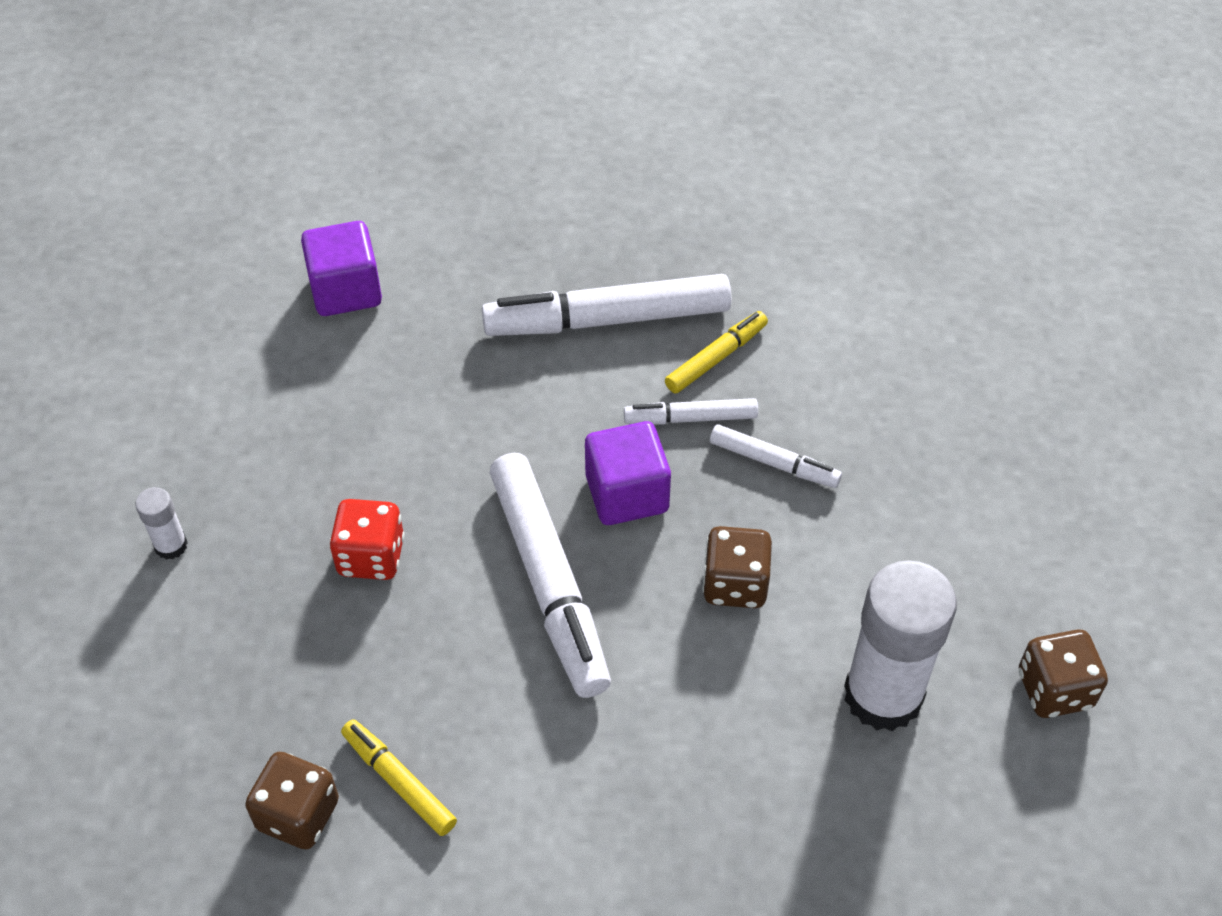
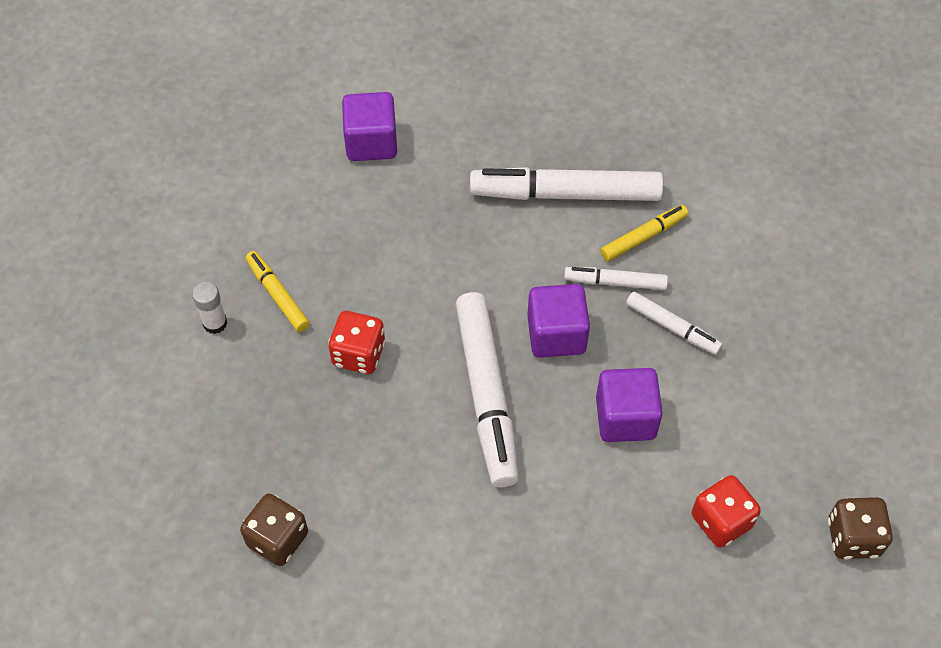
camera: 10 degrees right, 5 degrees up
yellow marker [341,719,457,836] -> yellow marker moved to [246,251,310,332]
brown dice [703,526,772,608] -> purple cube [596,368,663,442]
white glue stick [844,560,957,731] -> red dice [692,475,761,547]

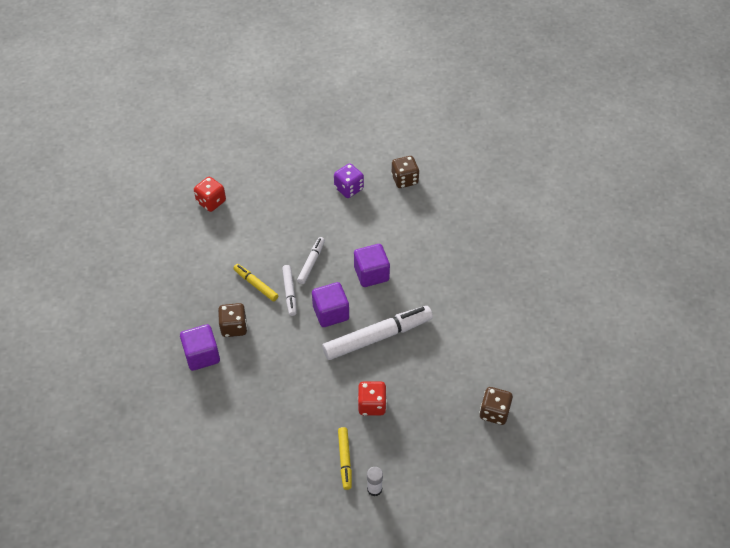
camera: 105 degrees left, 5 degrees down
yellow marker [246,251,310,332] -> yellow marker turned 45 degrees counterclockwise [338,427,352,490]
purple cube [342,92,397,161] -> purple cube moved to [180,324,220,371]
white marker [470,167,663,201] -> brown dice [218,303,247,337]
red dice [692,475,761,547] -> red dice moved to [194,177,226,212]
none -> purple dice [334,164,364,198]

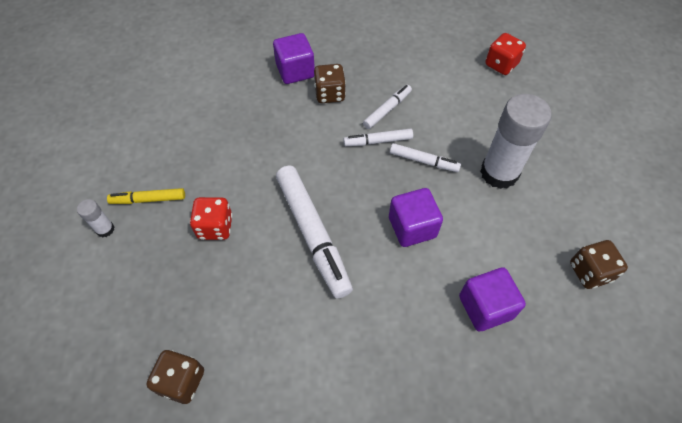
camera: 90 degrees right, 5 degrees up
yellow marker [233,264,279,301] -> white marker [363,85,412,129]
purple cube [312,282,349,327] -> purple cube moved to [459,267,526,331]
purple dice [334,164,364,198] -> none
none -> white glue stick [480,94,552,189]

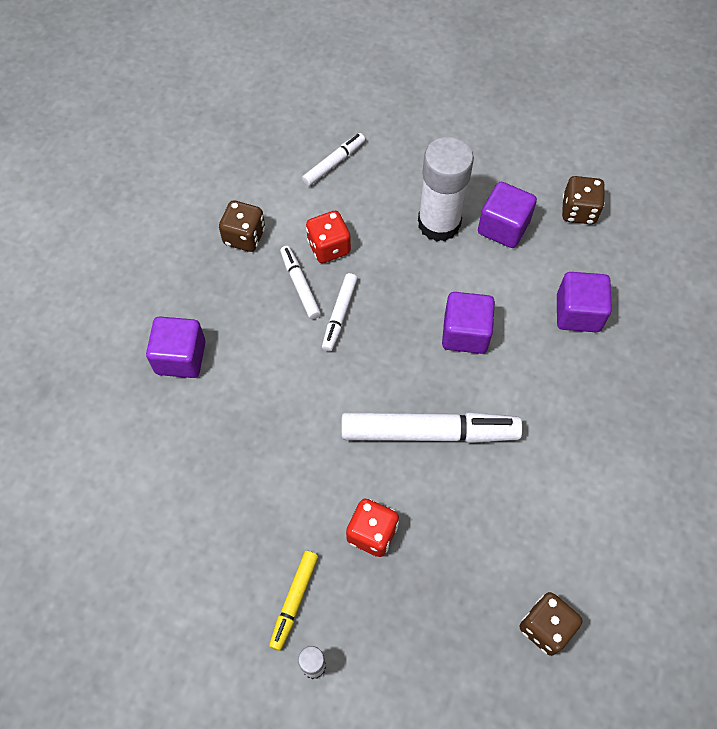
camera: 65 degrees left, 5 degrees up
brown dice [314,64,346,103] -> brown dice moved to [219,201,265,252]
white marker [390,143,461,172] -> white marker moved to [302,133,365,186]
red dice [485,33,526,75] -> red dice moved to [306,211,351,263]
none -> purple cube [478,182,537,248]

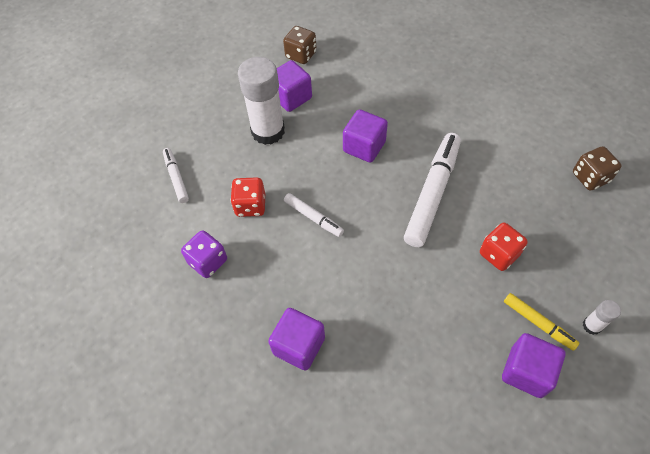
camera: 65 degrees left, 5 degrees down
brown dice [219,201,265,252] -> purple dice [181,230,227,278]
white marker [280,246,321,319] -> none
purple cube [557,272,612,332] -> purple cube moved to [502,333,565,398]

